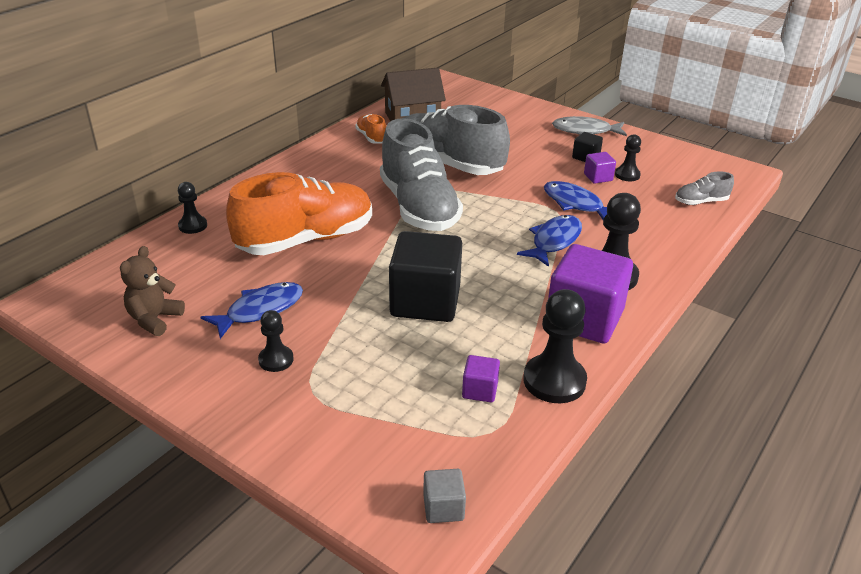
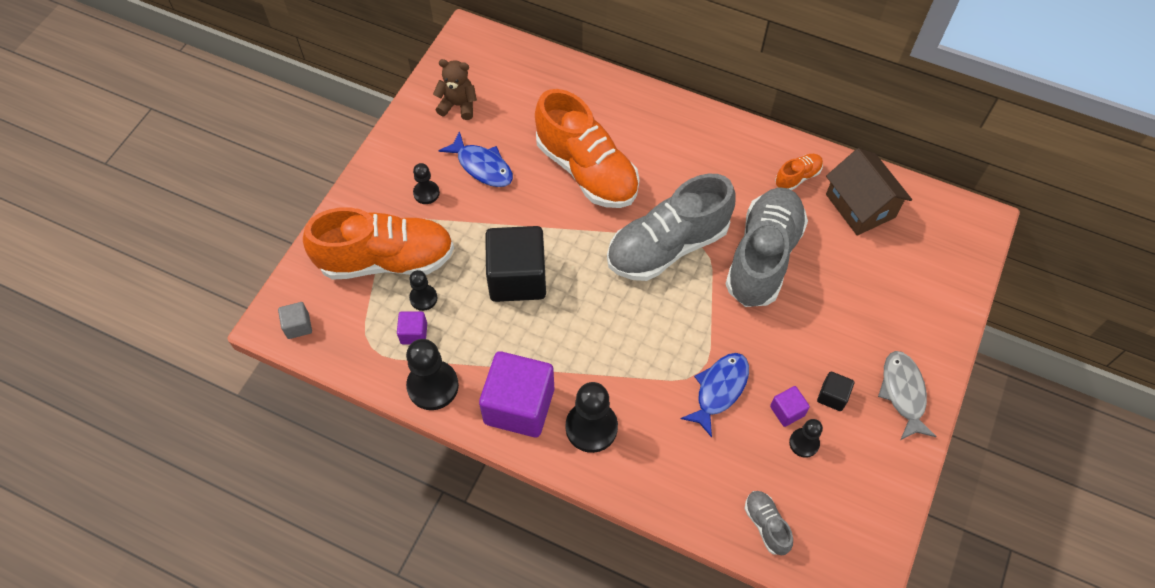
camera: 80 degrees right, 25 degrees up
black pawn [178,182,207,234] -> black pawn moved to [409,270,438,311]
blue fish [517,215,582,267] -> none
none -> orange shoe [303,207,454,280]

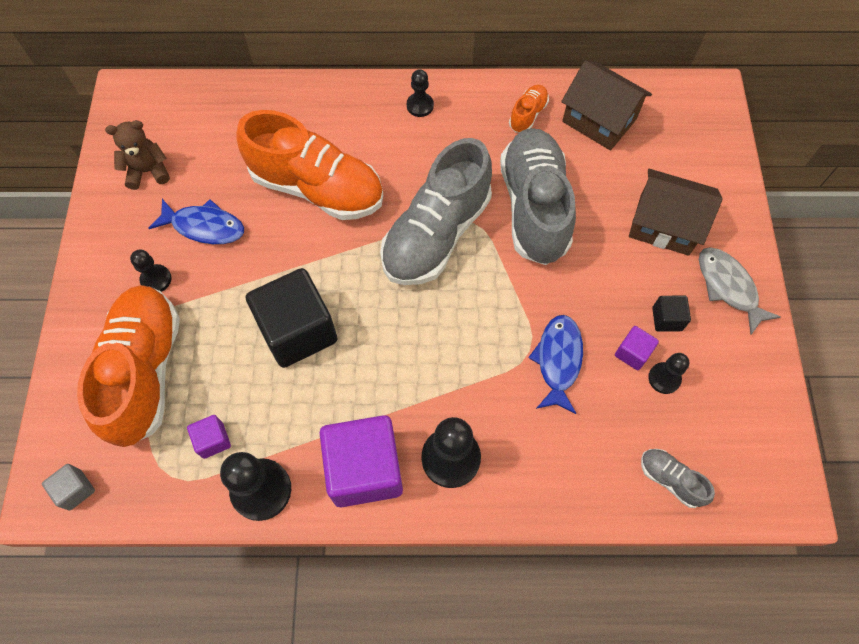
camera: 25 degrees left, 5 degrees up
orange shoe [303,207,454,280] -> orange shoe turned 60 degrees counterclockwise [77,285,180,447]
black pawn [409,270,438,311] -> black pawn moved to [407,69,434,117]
none -> brown house [629,169,723,256]

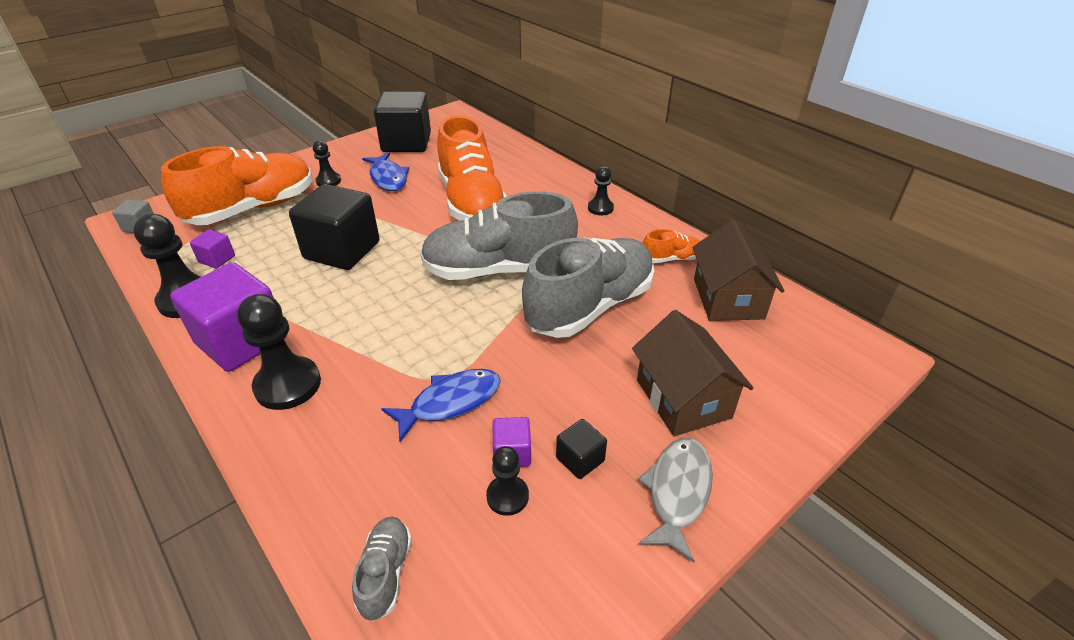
camera: 50 degrees right, 25 degrees down
brown teddy bear [105,120,170,190] -> black cube [374,91,431,152]

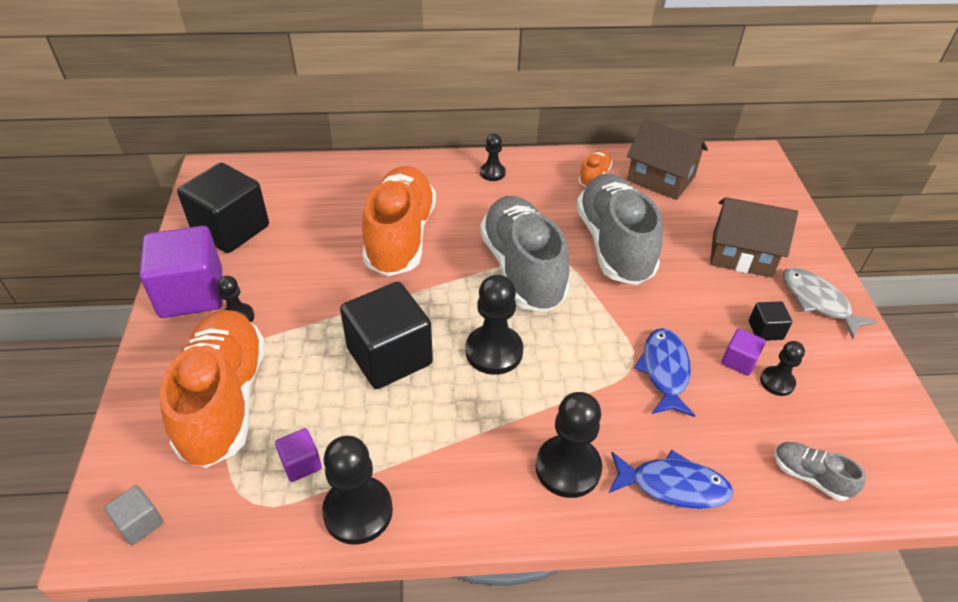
camera: 55 degrees left, 5 degrees up
purple cube [170,262,287,372] -> purple cube moved to [139,226,223,318]
blue fish [362,152,410,191] -> blue fish moved to [609,449,733,509]
grey shoe [420,191,578,280] -> grey shoe turned 135 degrees clockwise [480,196,570,312]
orange shoe [437,115,507,221] -> orange shoe turned 105 degrees counterclockwise [362,166,436,276]
none -> black pawn [466,275,523,375]

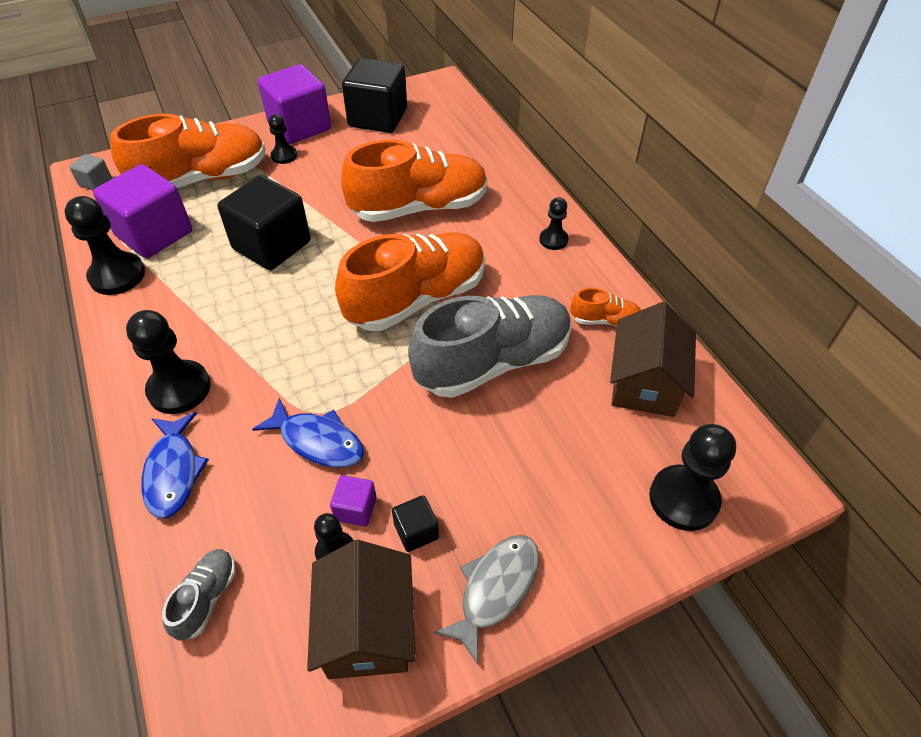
camera: 70 degrees right, 5 degrees up
purple cube [275,428,322,482] -> purple cube [93,164,192,258], size x2.24
black pawn [466,275,523,375] -> black pawn moved to [649,424,736,531]
grey shoe [480,196,570,312] -> orange shoe [335,232,485,331]
blue fish [634,328,695,417] -> blue fish turned 45 degrees clockwise [252,398,364,468]
brown house [710,197,798,278] -> brown house moved to [307,540,416,679]

